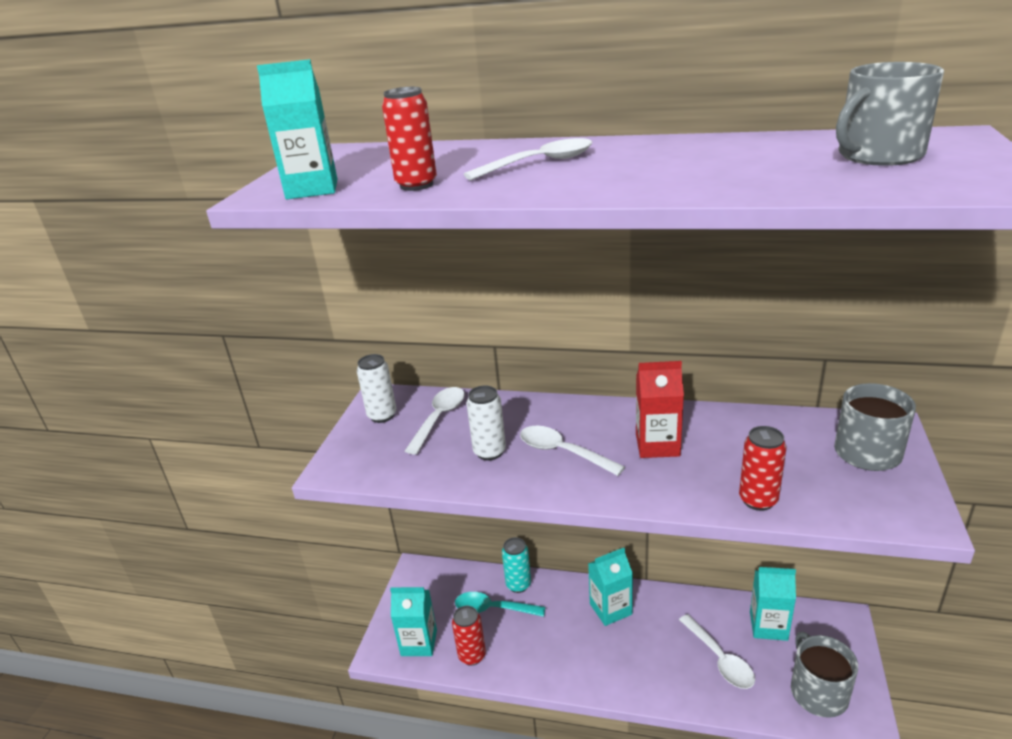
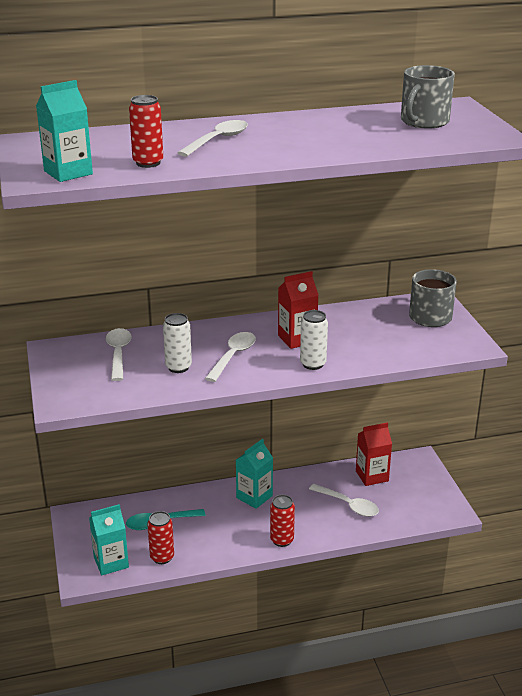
camera: 30 degrees left, 0 degrees up
white can [357,354,397,423] -> white can moved to [300,310,328,370]
turquoise can [502,537,531,593] -> none
white spoon [520,426,625,476] -> white spoon turned 105 degrees clockwise [205,332,256,382]
red can [739,426,786,511] -> red can moved to [270,495,295,547]
turquoise carton [750,567,796,641] -> red carton [356,422,392,486]
grey mug [791,632,858,718] -> none

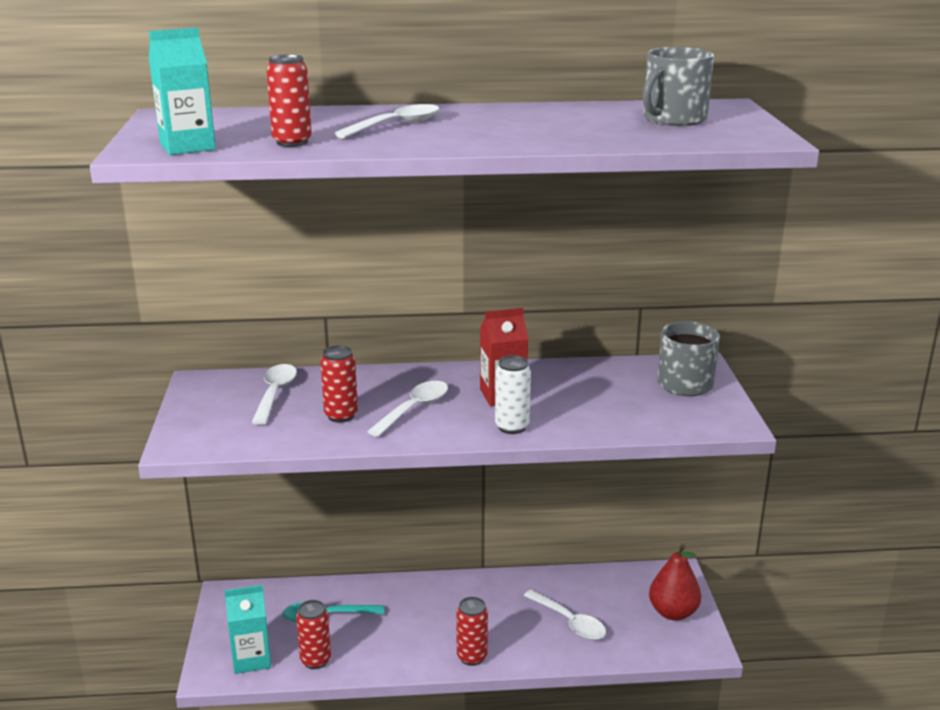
camera: 10 degrees right, 5 degrees down
white can [163,313,192,373] -> red can [320,345,358,423]
turquoise carton [236,439,273,509] -> none
red carton [356,422,392,486] -> none
none -> red pear [649,544,701,621]

